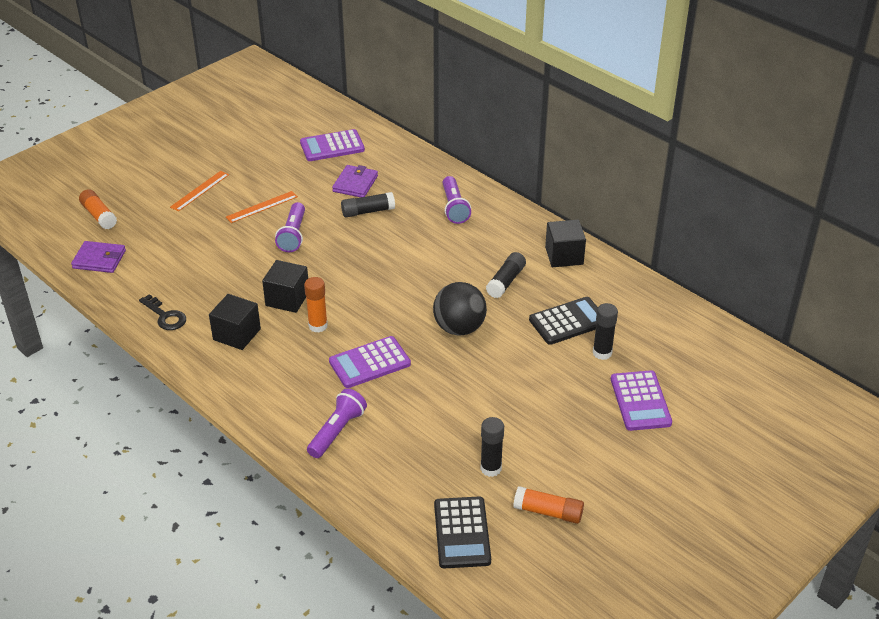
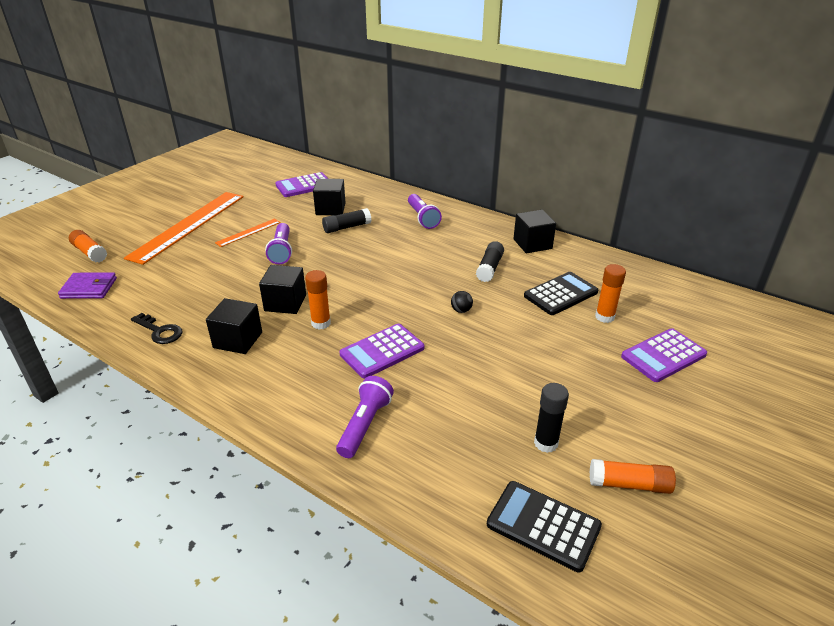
camera: 10 degrees left, 5 degrees down
orange ruler [170,171,229,212] -> orange ruler [124,192,244,265], size x2.19
purple wallet [332,165,378,197] -> black cube [313,179,346,215]
black ball [433,282,487,336] -> black ball [451,291,473,313], size x0.42
black calculator [434,497,491,568] -> black calculator turned 135 degrees clockwise [487,481,602,572]
black glue stick [593,303,618,360] -> orange glue stick [595,264,626,323]
purple calculator [611,370,672,431] -> purple calculator turned 75 degrees clockwise [621,328,707,382]

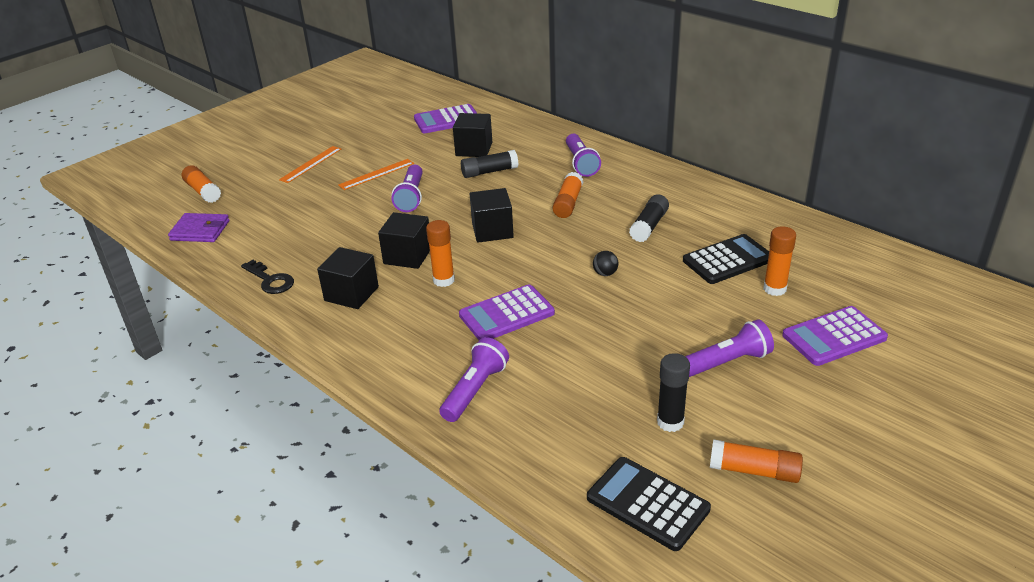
camera: 10 degrees right, 0 degrees up
orange ruler [124,192,244,265] -> orange ruler [279,146,341,183], size x0.46
black cube [513,210,556,253] -> black cube moved to [470,188,514,243]
none -> orange glue stick [553,172,583,218]
none -> purple flashlight [685,319,774,377]

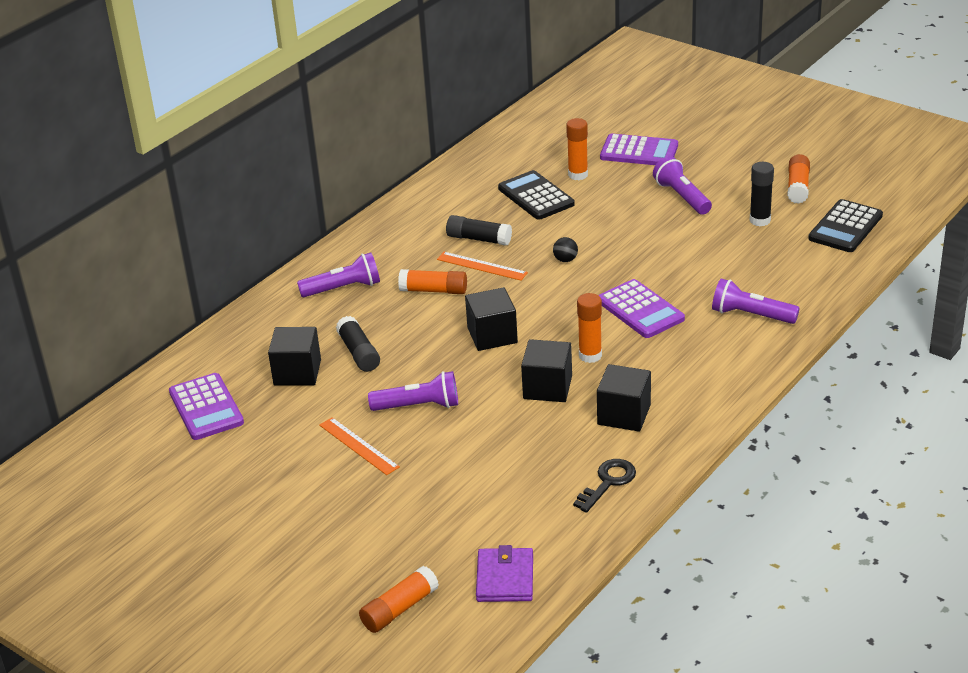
camera: 95 degrees left, 0 degrees up
orange ruler [279,146,341,183] -> orange ruler moved to [437,252,528,281]
purple calculator [782,306,888,366] -> purple calculator turned 45 degrees counterclockwise [600,133,678,165]

